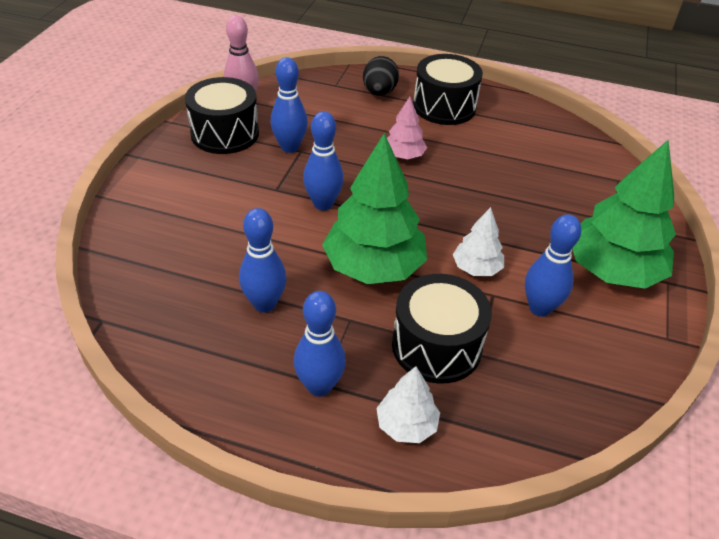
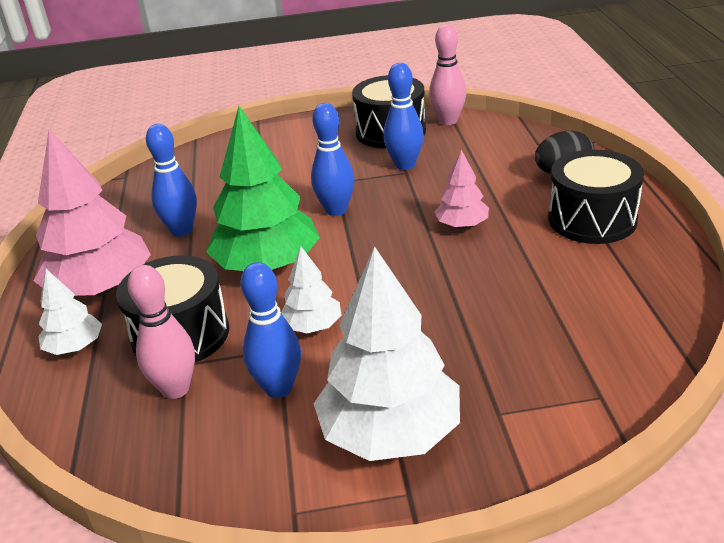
camera: 70 degrees right, 10 degrees down
blue bowling pin [294,291,346,397] -> pink tree [34,130,151,296]
green tree [572,140,676,289] -> white tree [314,246,460,461]
none -> pink bowling pin [127,265,195,399]

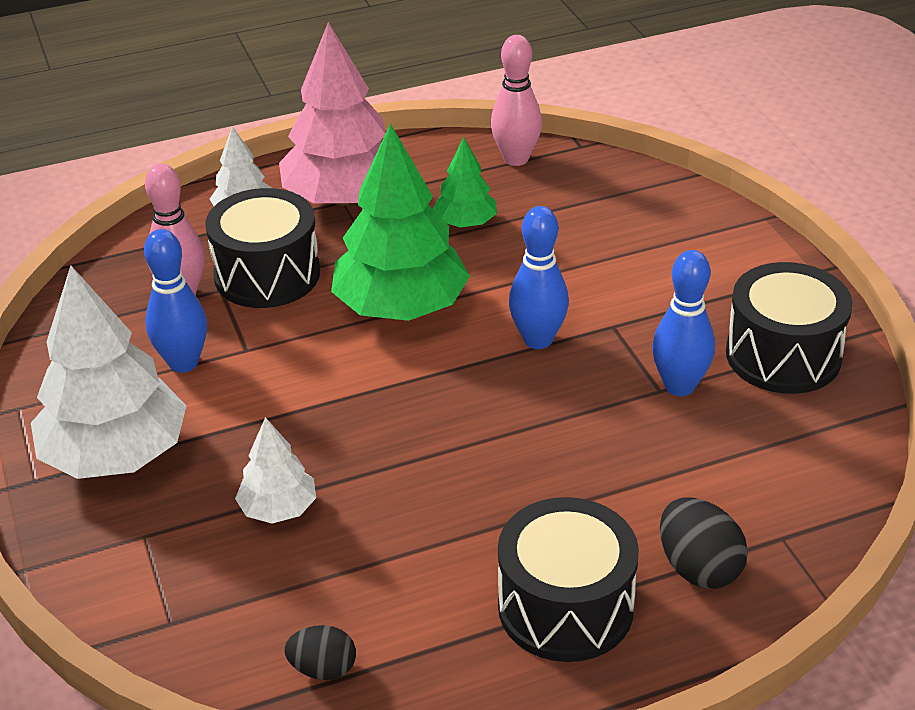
camera: 75 degrees right, 5 degrees up
blue bowling pin [146,124,197,236] -> green tree [432,137,497,227]
white tree [281,246,342,333] -> white tree moved to [235,417,316,524]
pink bowling pin [429,24,466,125] -> pink bowling pin moved to [491,35,542,166]
pink tree [434,150,489,229] -> none
none -> black egg [284,625,356,680]

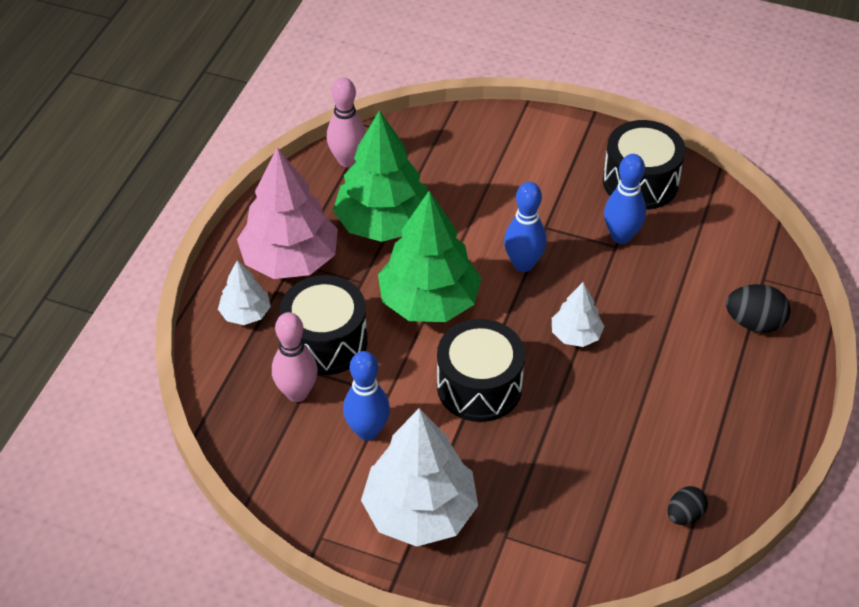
camera: 50 degrees left, 10 degrees up
white tree [235,417,316,524] -> white tree moved to [552,282,604,347]
green tree [432,137,497,227] -> green tree [333,110,428,242], size x1.97
black drum [498,497,639,662] -> black drum moved to [437,319,525,422]

